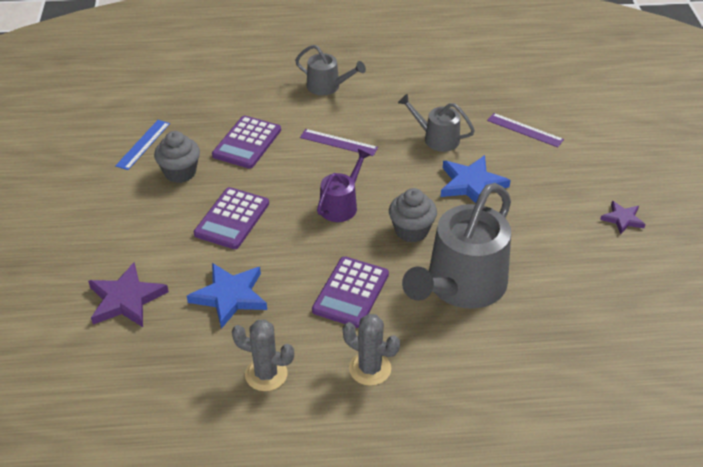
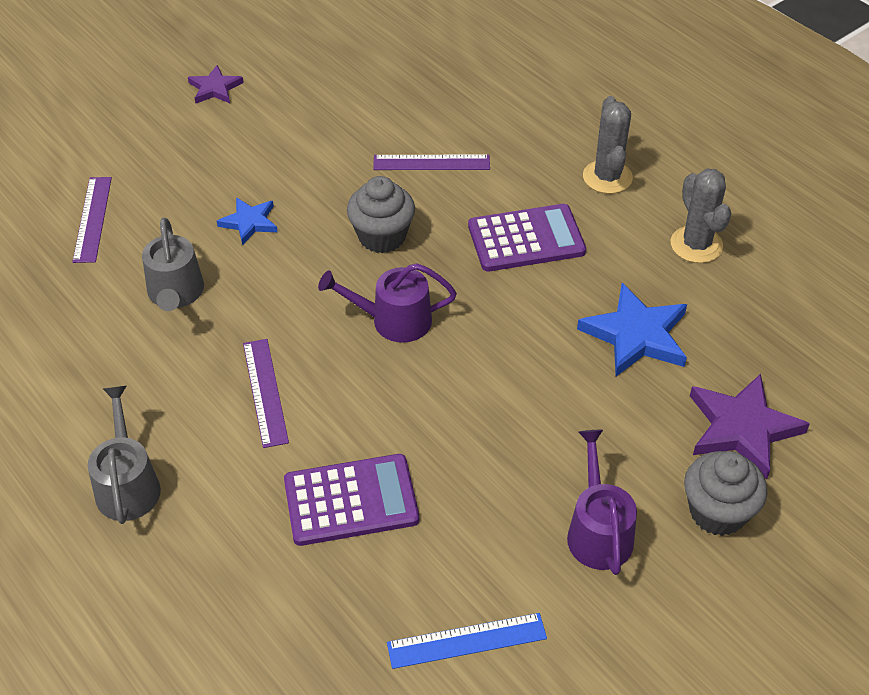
camera: 125 degrees left, 5 degrees up
grey cupcake [154,131,200,183] -> grey cupcake moved to [684,451,767,536]
purple calculator [194,187,269,249] -> none
grey watering can [402,183,511,309] -> purple ruler [373,155,490,170]
blue star [441,155,511,203] -> blue star [217,197,278,245], size x0.58
none -> purple watering can [567,430,637,575]

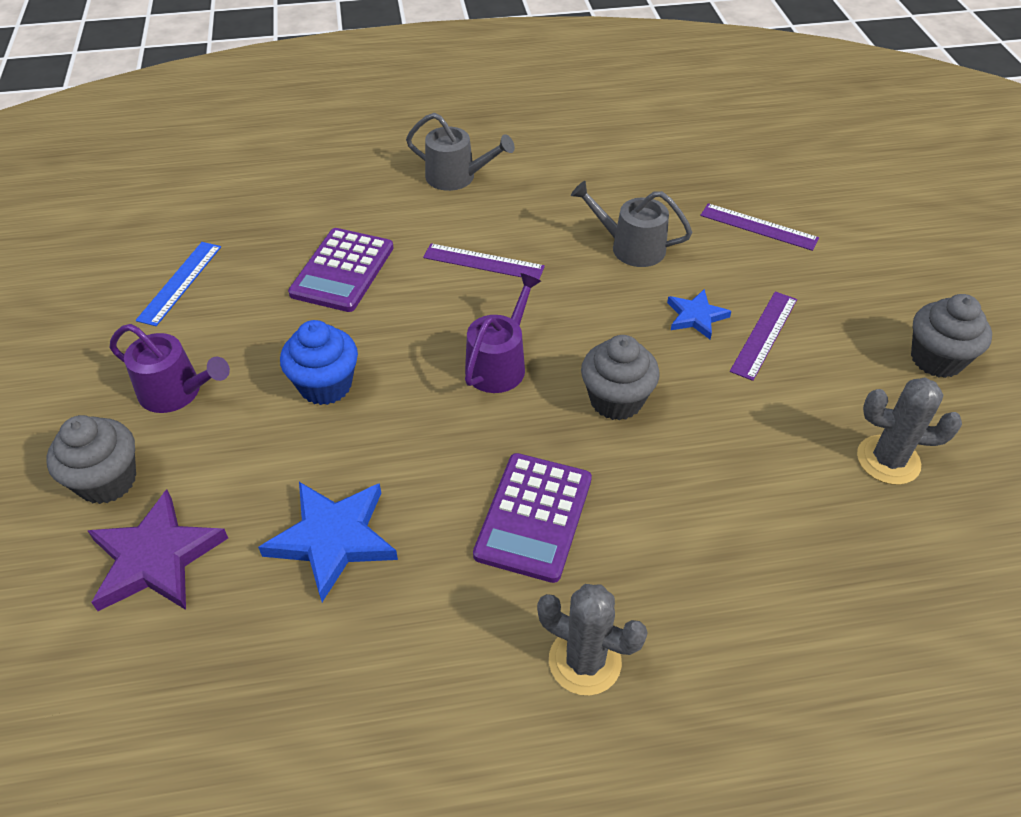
camera: 120 degrees right, 0 degrees up
purple star [188,65,244,103] -> grey cupcake [911,294,992,378]
purple ruler [373,155,490,170] -> purple ruler moved to [730,291,797,381]
grey cactus [671,169,731,263] -> grey cactus moved to [857,378,962,485]
none -> blue cupcake [280,320,358,405]

